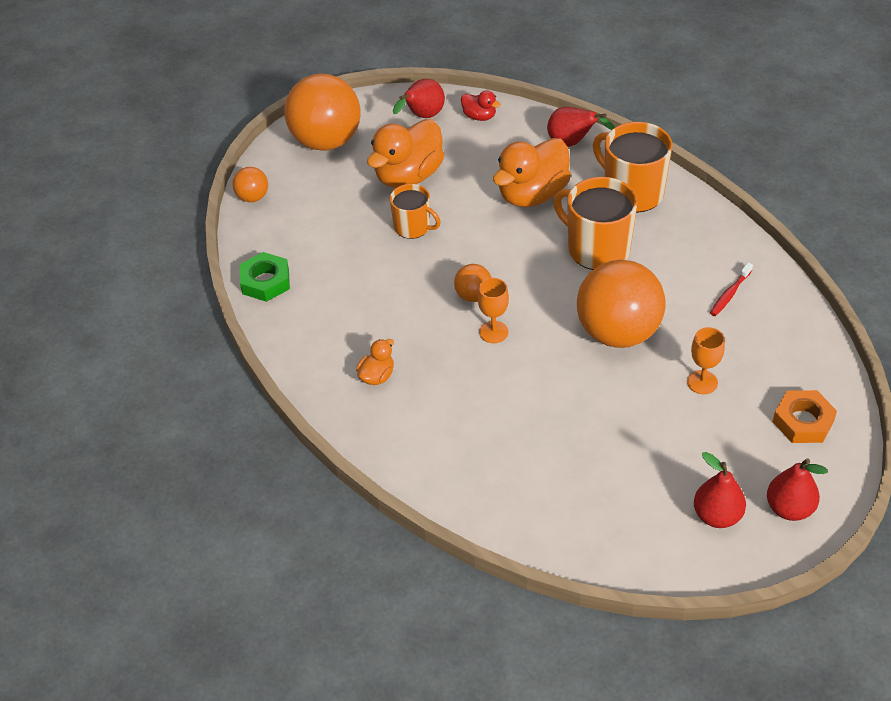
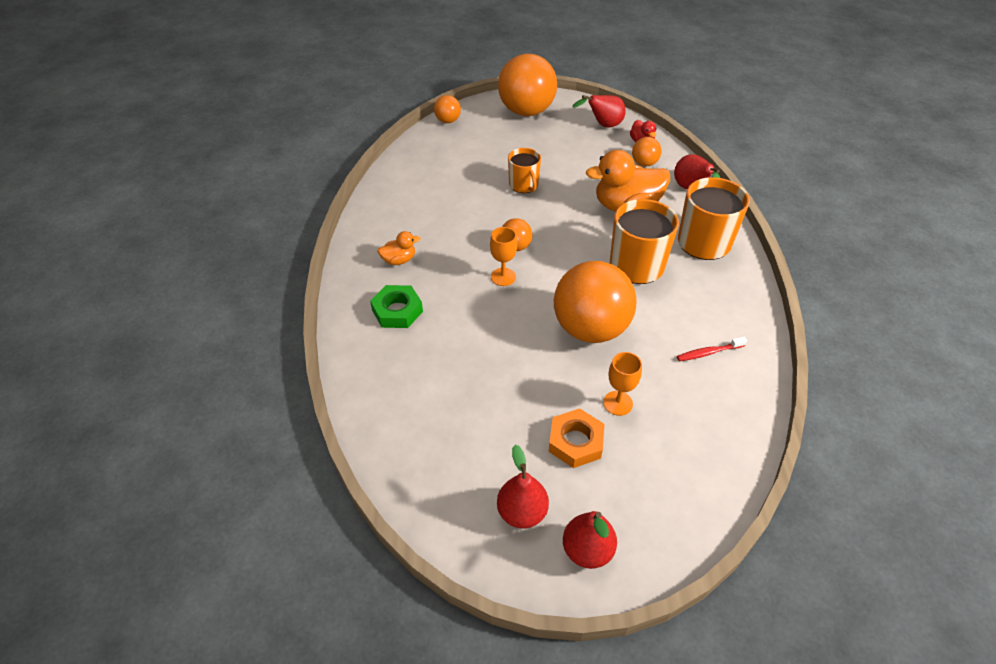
camera: 35 degrees right, 0 degrees up
green nut [240,252,290,302] -> green nut moved to [370,285,423,328]
orange duck [367,119,444,188] -> none
orange nut [773,390,837,443] -> orange nut moved to [549,408,604,468]
none -> orange ball [632,137,662,167]

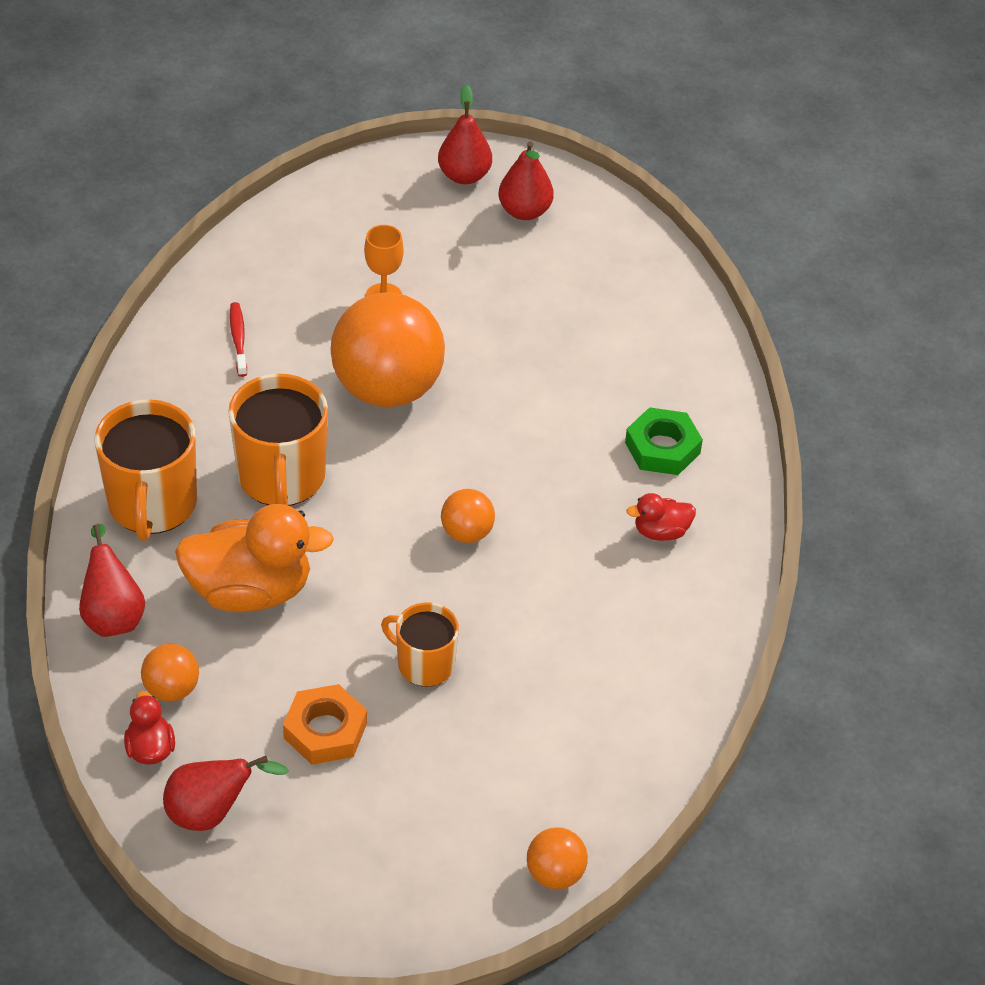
camera: 175 degrees left, 0 degrees up
orange duck [377,231,420,265] -> red duck [626,493,696,541]
orange goblet [490,227,517,286] -> none
orange ball [498,54,557,116] -> none
orange mug [508,148,541,193] -> orange mug turned 45 degrees counterclockwise [381,603,459,687]
orange nut [549,408,604,468] -> orange nut moved to [283,684,367,765]
red toothbrush [677,337,747,361] -> red toothbrush turned 90 degrees counterclockwise [230,302,247,377]

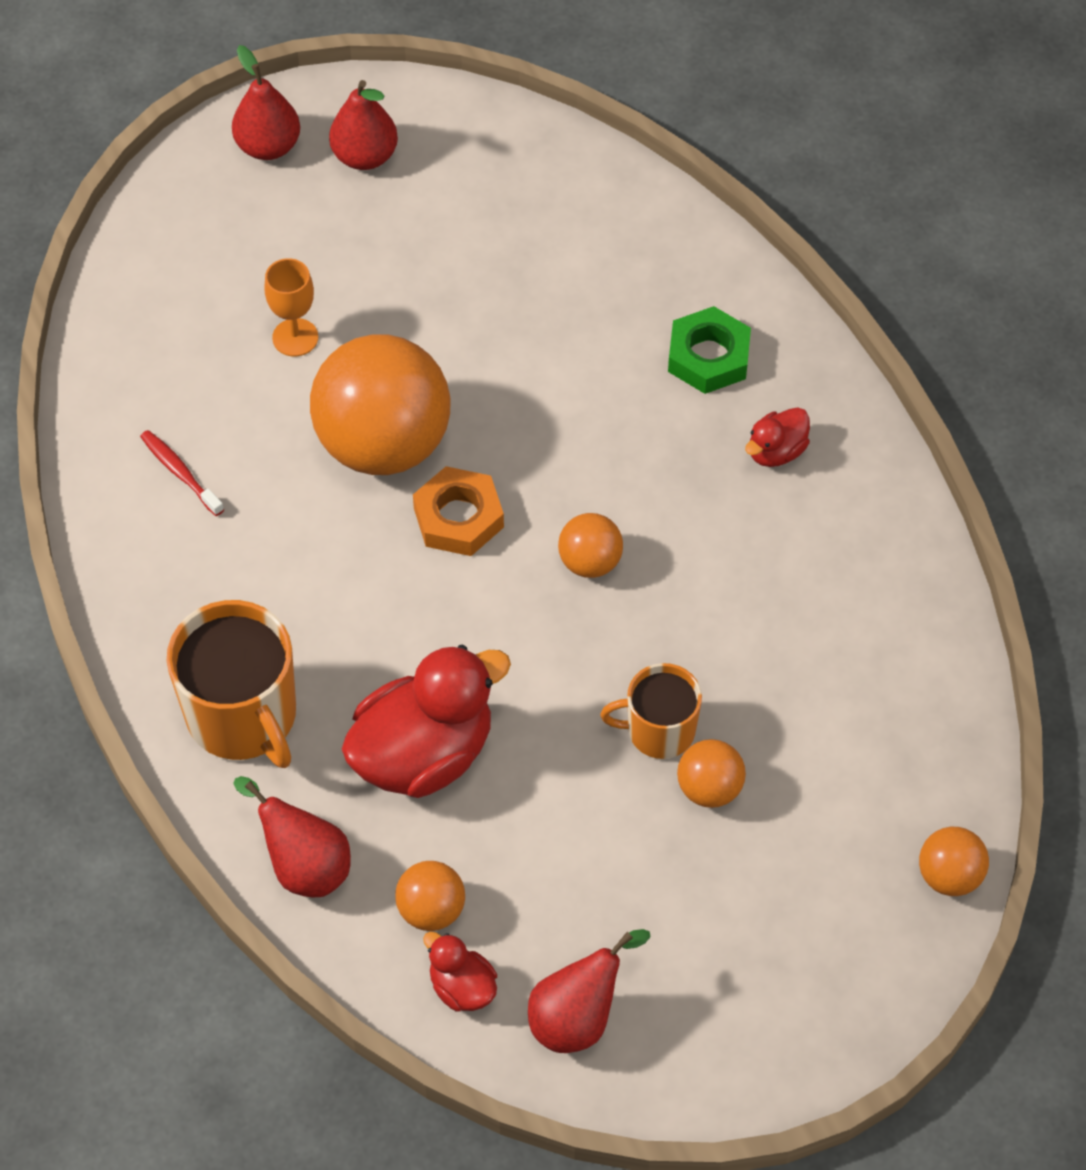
camera: 30 degrees left, 10 degrees up
orange duck [175,504,334,612] -> red duck [342,644,511,798]
orange mug [228,374,328,506] -> none
orange nut [283,684,367,765] -> orange nut moved to [413,466,504,556]
none -> orange ball [677,739,746,808]

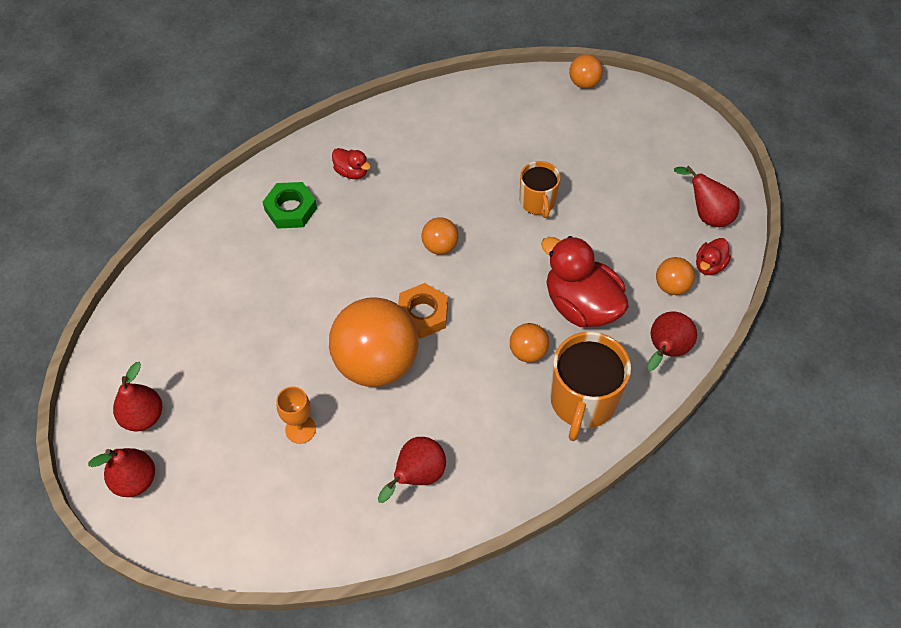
camera: 100 degrees left, 0 degrees up
red toothbrush [140,430,224,516] -> red pear [378,437,446,503]
orange mug [167,600,296,768] -> orange mug turned 150 degrees clockwise [550,332,631,441]
orange ball [677,739,746,808] -> orange ball moved to [510,323,549,363]

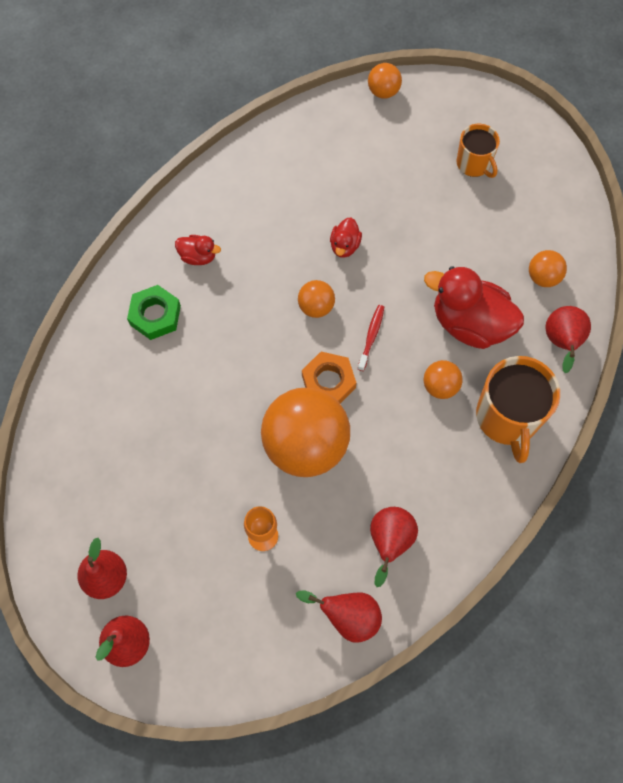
camera: 20 degrees left, 10 degrees up
orange mug [520,161,560,218] -> orange mug moved to [457,124,500,178]
red pear [674,166,740,227] -> red pear moved to [296,590,382,643]
red duck [696,238,731,275] -> red duck moved to [330,217,362,258]
none -> red toothbrush [358,305,384,371]

